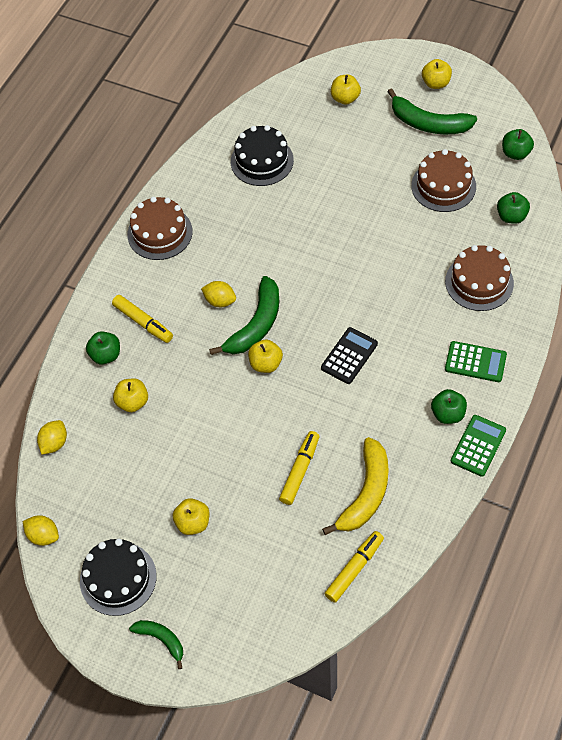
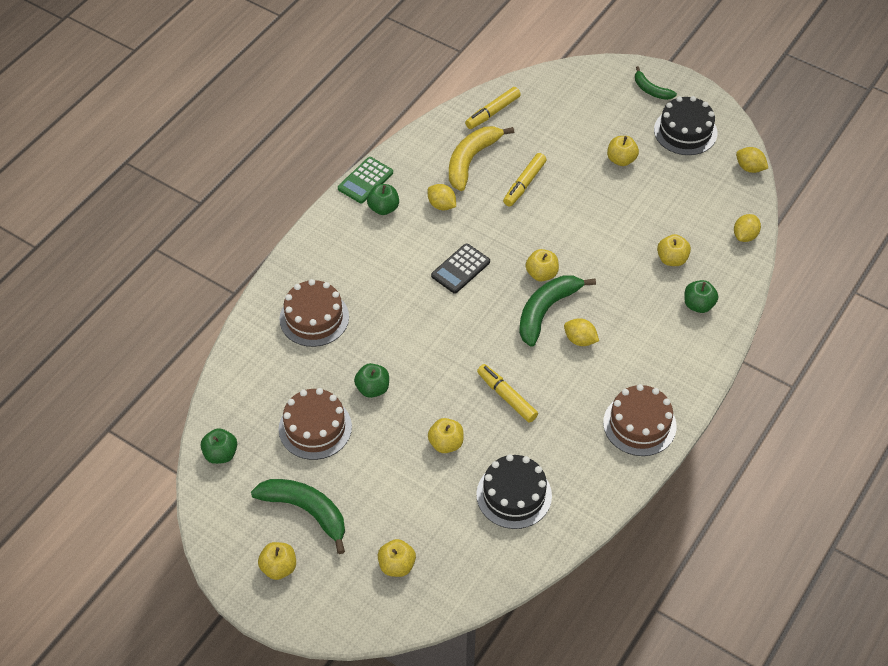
camera: 175 degrees left, 5 degrees down
yellow marker [112,295,173,343] -> yellow marker moved to [477,364,538,423]
green calculator [445,341,507,382] -> none
green apple [497,192,530,224] -> green apple moved to [354,363,389,398]
none -> yellow lemon [428,184,456,210]
none -> yellow apple [428,418,464,453]

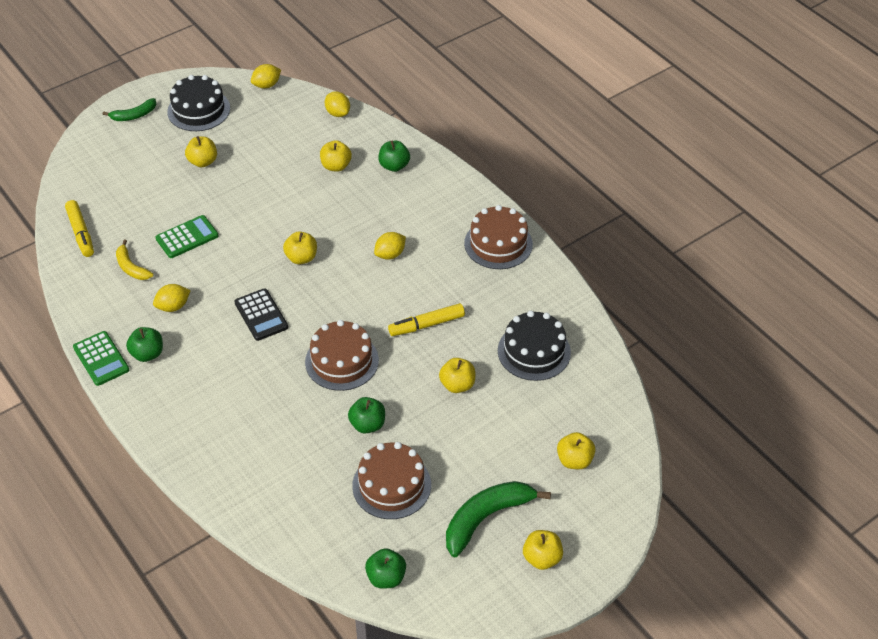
camera: 70 degrees left, 5 degrees down
brown cake [279,279,349,347] -> brown cake moved to [305,320,379,391]
yellow banana [449,126,514,191] -> yellow banana [116,239,154,280], size x0.57
yellow marker [503,153,547,207] -> green calculator [156,215,219,258]
green banana [519,275,596,347] -> none

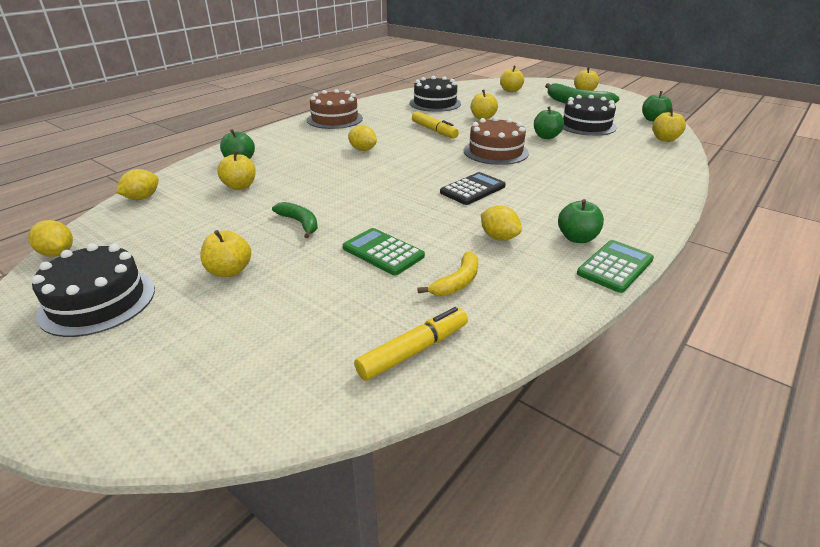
camera: 105 degrees left, 15 degrees down
green banana [103,98,156,121] -> green banana moved to [272,202,318,238]
yellow apple [283,231,317,264] -> yellow apple moved to [652,109,686,142]
brown cake [352,442,431,519] -> black cake [563,95,617,136]

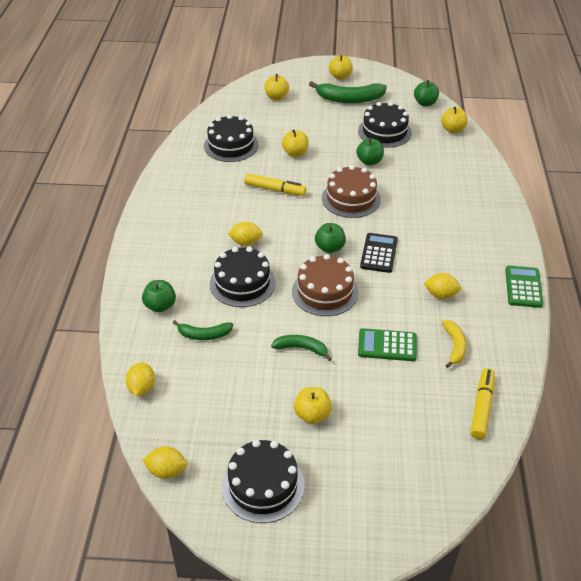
camera: 35 degrees left, 10 degrees up
yellow apple [217,151,256,190] -> green banana [173,320,233,340]
brown cake [307,89,363,129] -> brown cake moved to [292,254,359,316]
green apple [558,199,604,243] -> green apple moved to [315,223,346,253]
none -> black cake [210,247,276,307]

